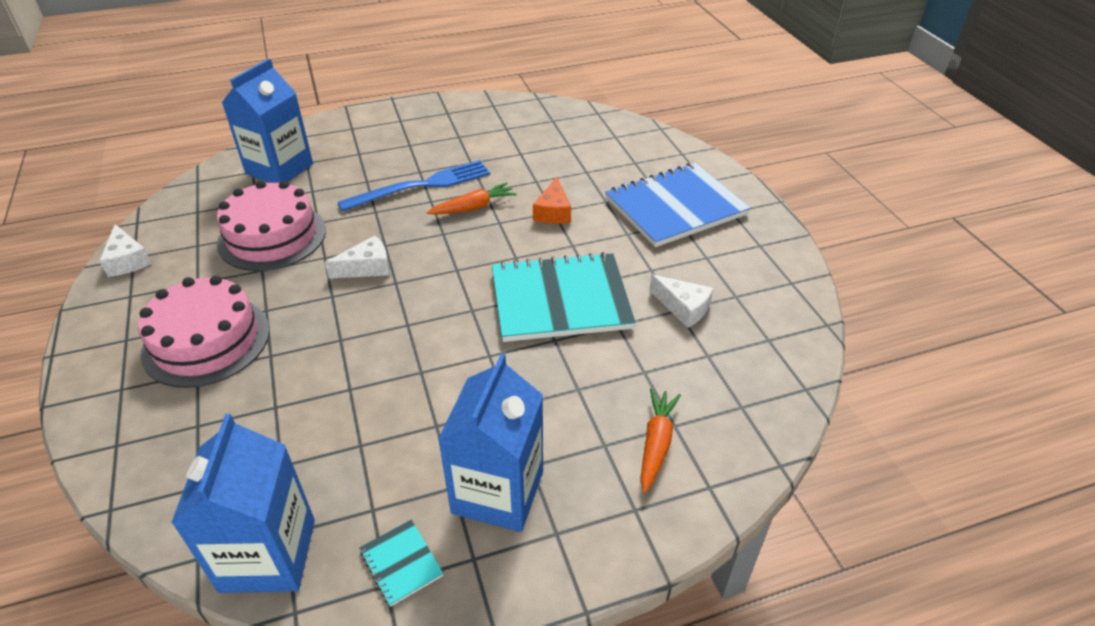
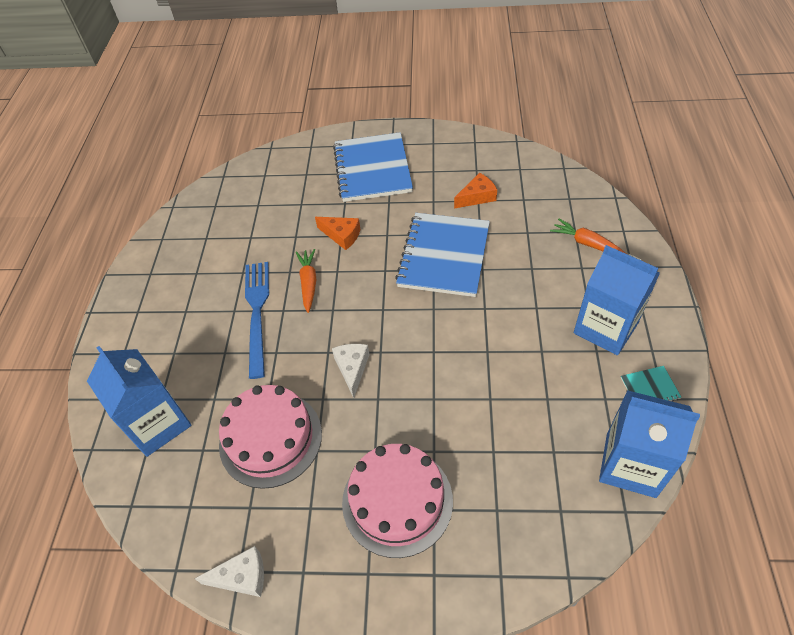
camera: 65 degrees left, 10 degrees up
turquoise notebook [492,252,636,342] -> blue notebook [395,213,490,297]
white cheese [649,275,713,328] -> orange cheese [454,173,497,209]

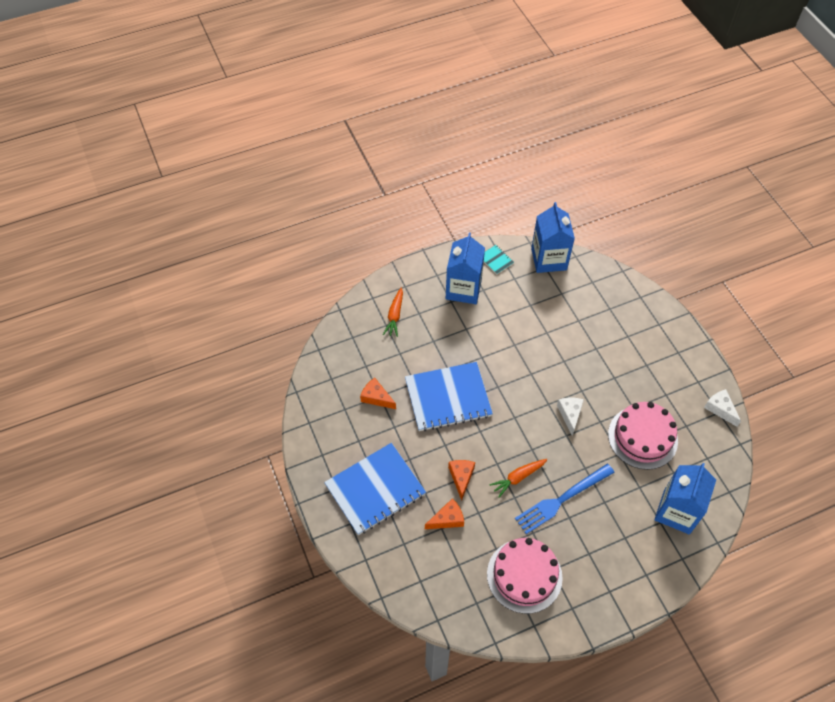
camera: 120 degrees left, 5 degrees up
white cheese [332,344,369,398] -> white cheese turned 120 degrees clockwise [557,398,584,436]
pink cake [342,444,453,558] -> pink cake moved to [487,538,563,614]
none -> orange cheese [425,498,464,529]

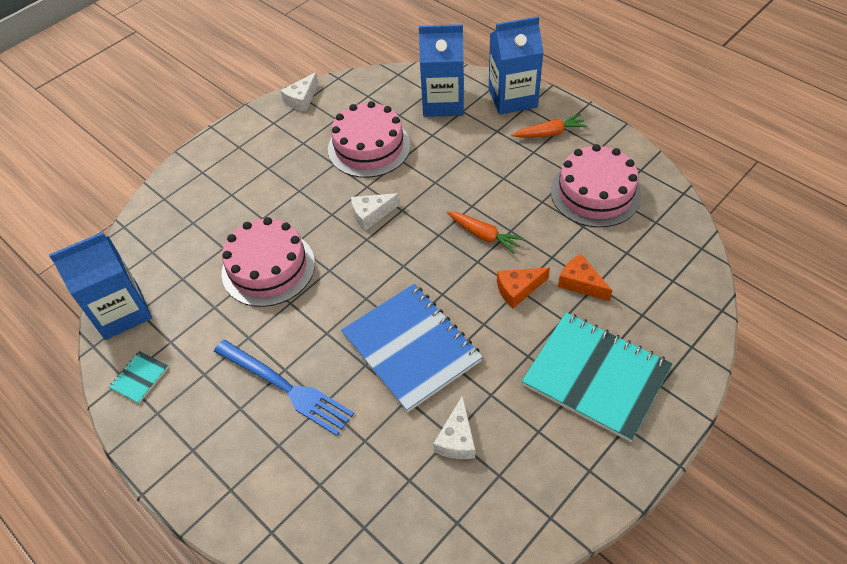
camera: 110 degrees left, 5 degrees down
blue notebook [324,443,426,535] -> turquoise notebook [522,313,672,442]
orange cheese [360,378,396,409] -> white cheese [433,395,475,459]
orange carrot [383,287,403,337] -> orange carrot moved to [511,114,588,137]
blue carton [446,233,485,304] -> blue carton moved to [489,16,544,115]
blue fork [515,464,615,534] -> blue fork moved to [214,340,354,436]
none -> pink cake [222,217,315,307]

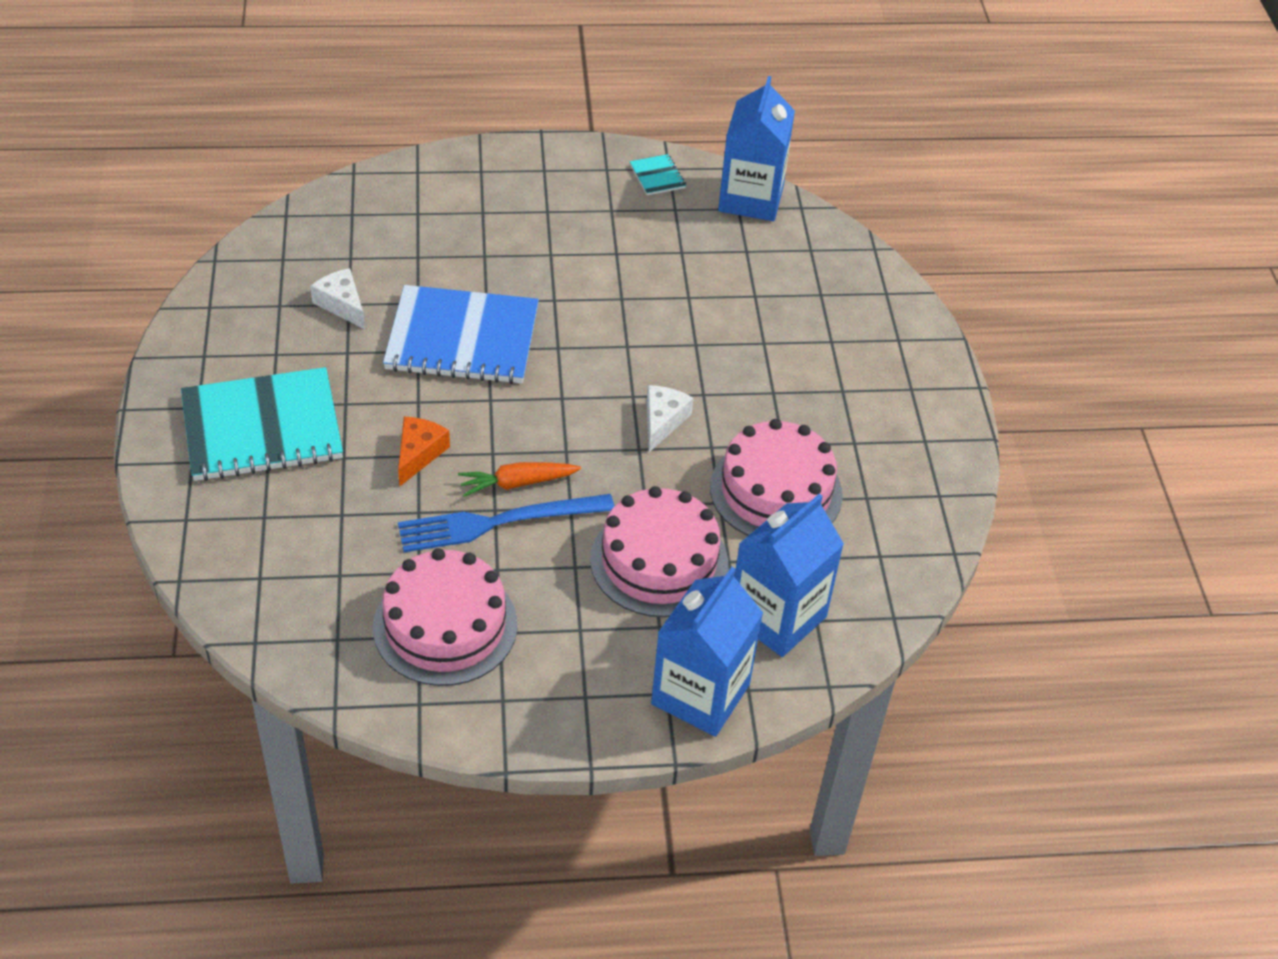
camera: 125 degrees right, 5 degrees down
blue fork [214,340,354,436] -> blue fork moved to [398,494,614,552]
pink cake [222,217,315,307] -> pink cake moved to [590,486,728,617]
white cheese [280,72,318,112] -> none
orange carrot [511,114,588,137] -> none
orange cheese [558,254,612,301] -> none

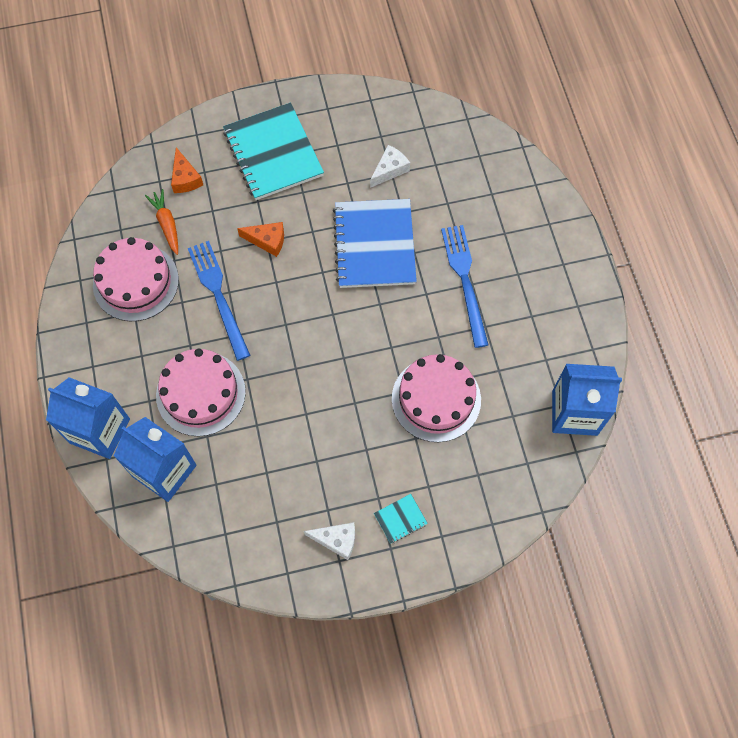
camera: 85 degrees right, 20 degrees up
orange carrot [458,462,581,497] -> orange carrot moved to [145,189,178,255]
turquoise notebook [630,154,686,195] -> turquoise notebook moved to [374,494,428,544]
white cheese [646,385,693,452] -> white cheese moved to [304,522,355,560]
pink cake [710,419,843,536] -> pink cake moved to [392,354,481,442]
none -> orange cheese [171,147,203,193]
none -> blue fork [441,225,489,348]

